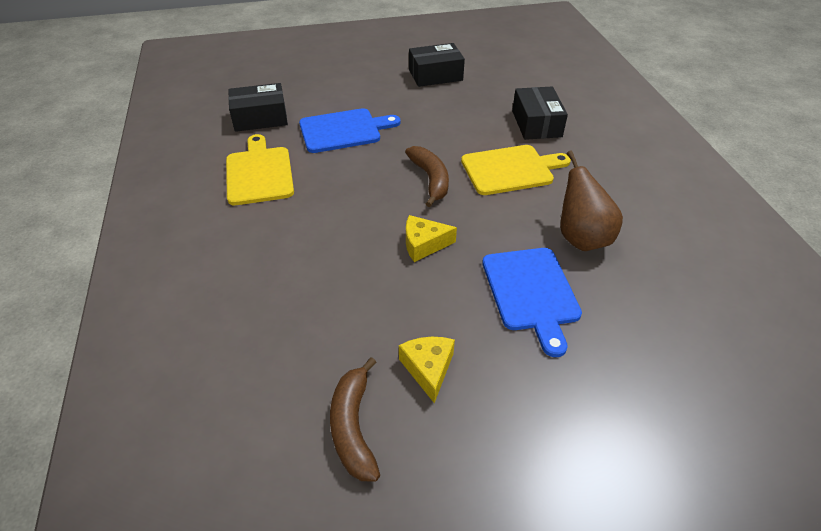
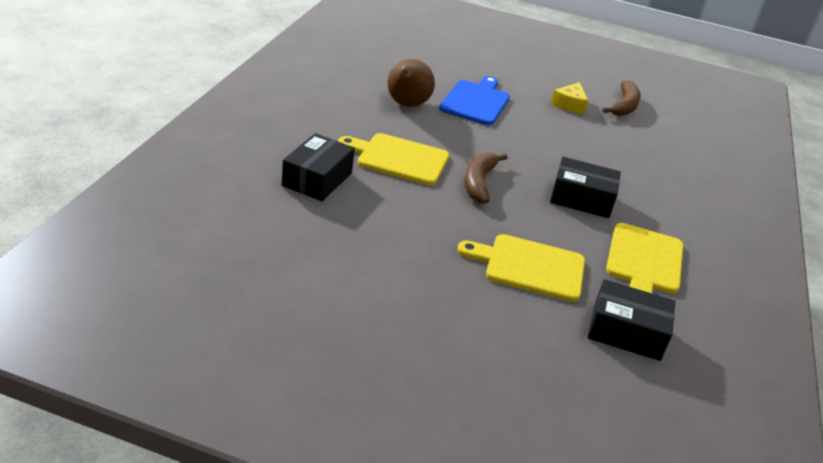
camera: 155 degrees left, 10 degrees down
blue cutting board [299,108,400,153] -> yellow cutting board [457,234,585,302]
yellow cheese [406,215,457,262] -> none
black box [409,43,465,87] -> black box moved to [550,157,621,218]

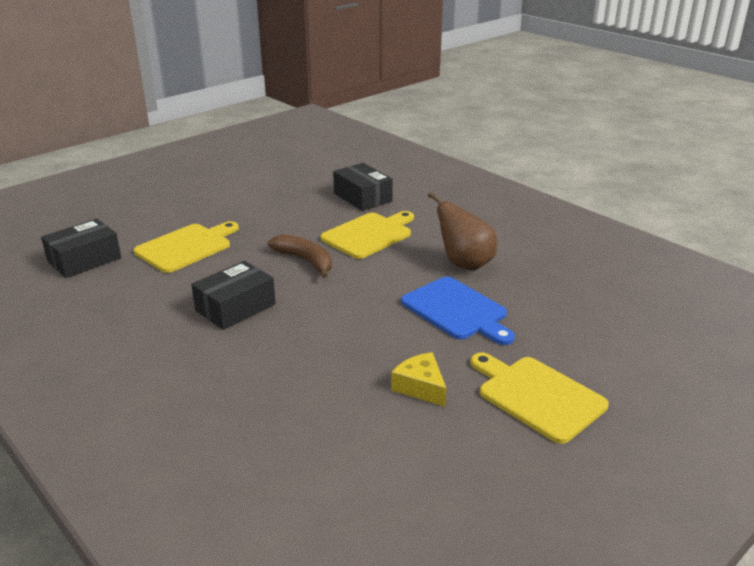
camera: 125 degrees right, 5 degrees down
brown banana [602,81,641,116] -> none
yellow cutting board [606,223,683,294] -> yellow cutting board moved to [470,352,609,444]

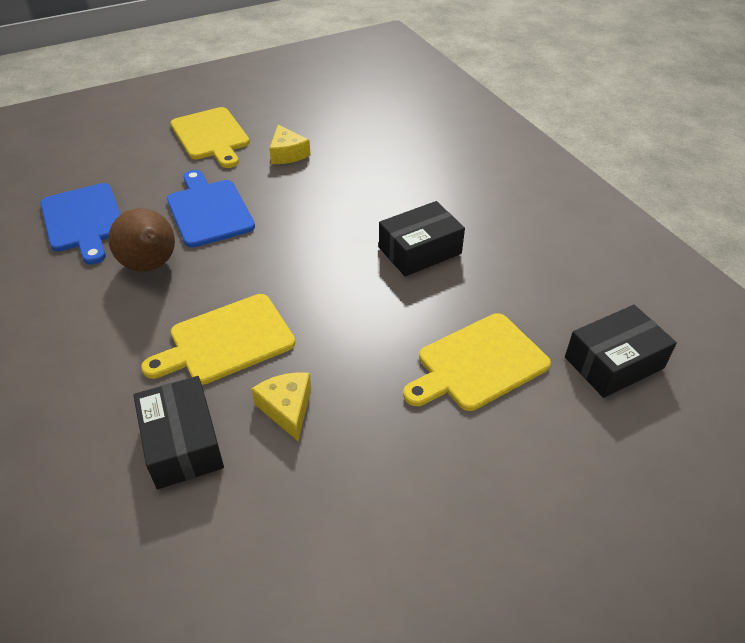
camera: 165 degrees left, 15 degrees up
brown banana [268,234,332,278] -> none
none -> blue cutting board [40,183,121,264]
none -> yellow cheese [251,372,311,441]

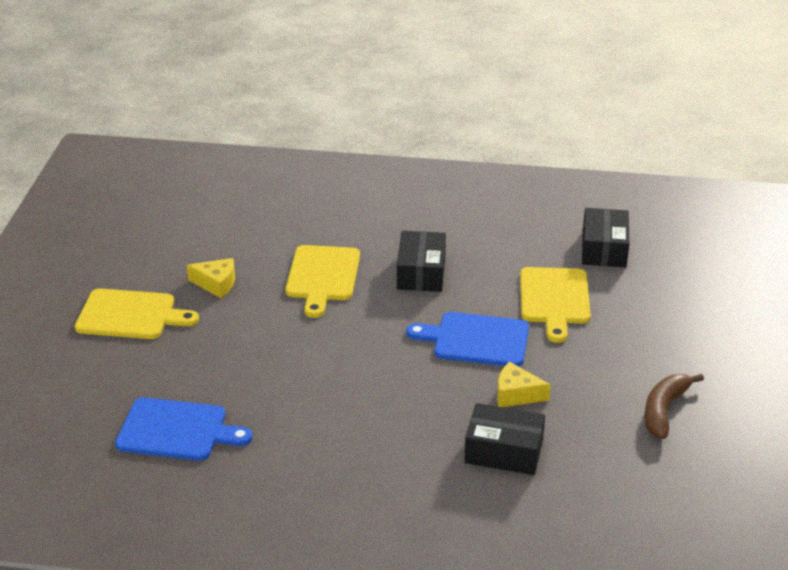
camera: 55 degrees left, 10 degrees down
brown pear [108,208,175,272] -> none
yellow cutting board [141,294,295,385] -> yellow cutting board moved to [285,245,360,318]
blue cutting board [167,170,255,248] -> blue cutting board moved to [406,312,529,367]
none -> brown banana [644,374,704,439]

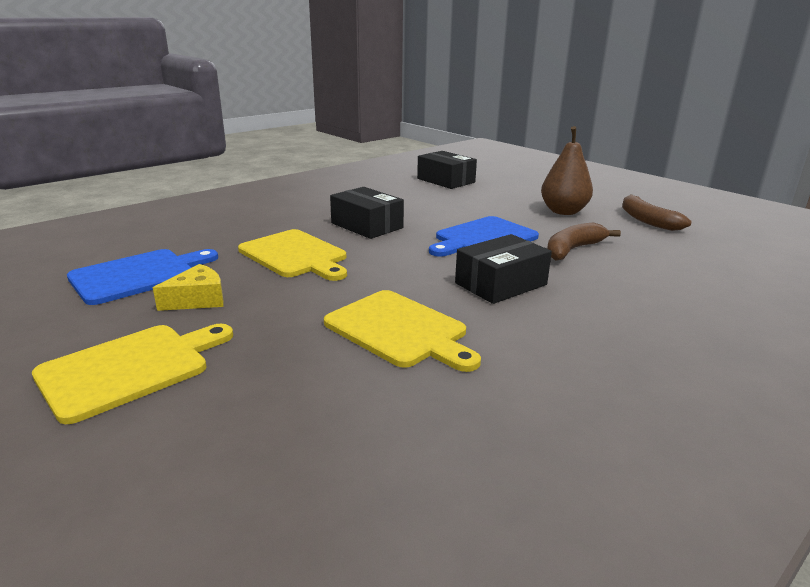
camera: 50 degrees left, 10 degrees down
blue cutting board [115,397,253,461] -> blue cutting board moved to [67,249,218,305]
black box [464,403,545,475] -> black box moved to [455,234,552,304]
yellow cheese [497,362,551,407] -> brown banana [547,223,621,261]
yellow cutting board [520,267,591,343] -> yellow cutting board moved to [324,290,481,372]
none -> brown pear [541,126,593,215]

